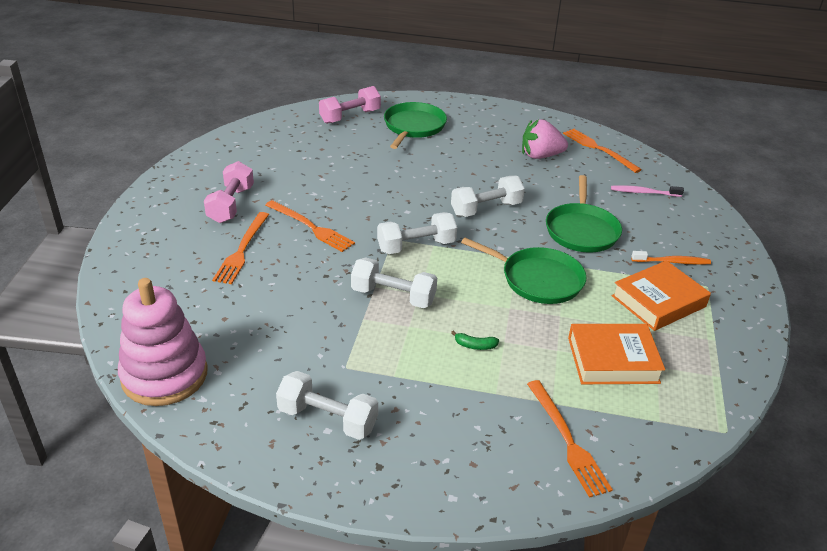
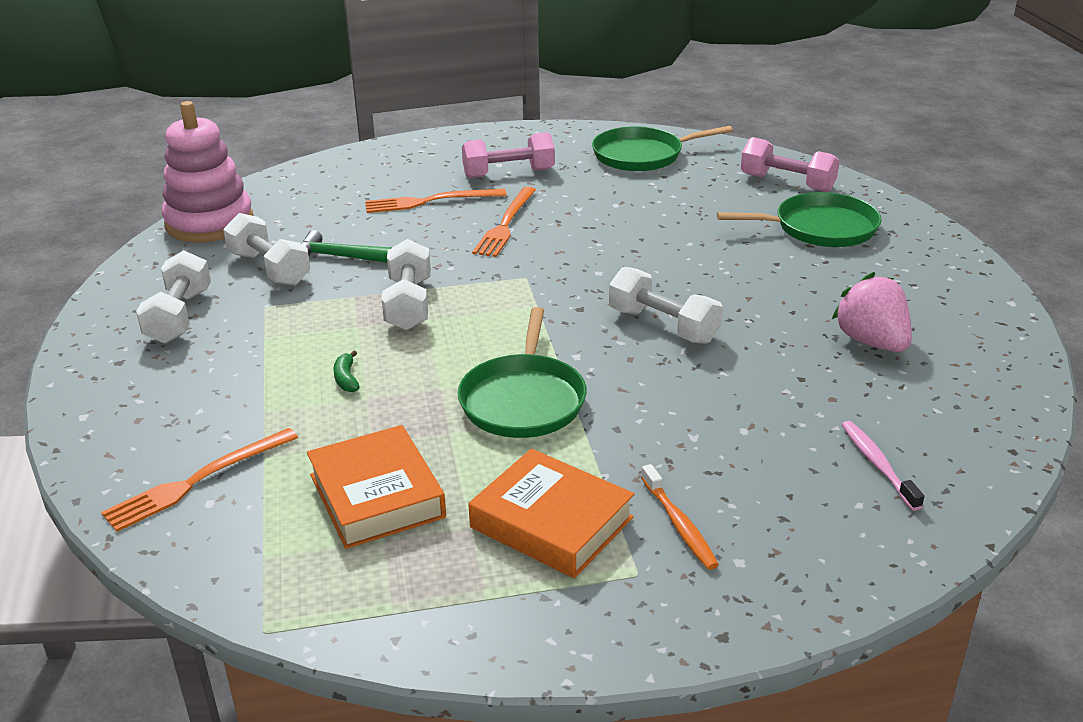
camera: 70 degrees right, 5 degrees down
white dumbbell [377,212,457,254] -> white dumbbell moved to [223,213,310,286]
green pan [546,175,622,253] -> green pan moved to [592,126,733,171]
orange fork [563,129,642,173] -> none
none -> green hammer [301,230,391,263]

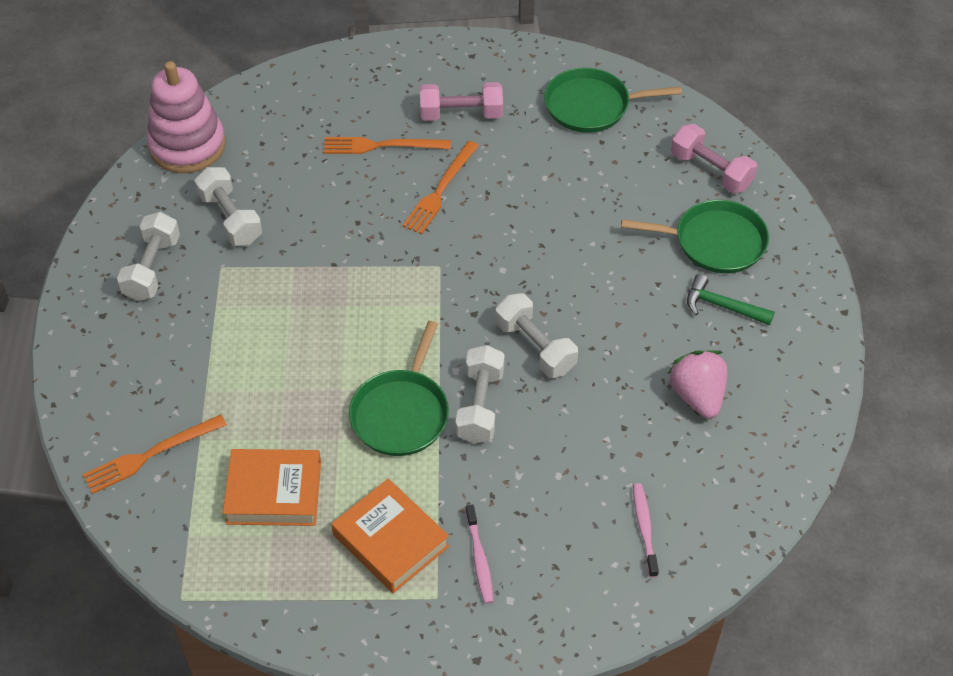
camera: 10 degrees right, 20 degrees up
green hammer [301,230,391,263] -> green hammer moved to [687,274,775,325]
orange book [307,425,446,549] -> orange book turned 75 degrees counterclockwise [223,449,321,526]
green banana [333,351,360,392] -> none
white dumbbell [382,239,431,331] -> white dumbbell moved to [455,345,505,444]
orange toothbrush [641,464,719,570] -> pink toothbrush [465,504,494,604]

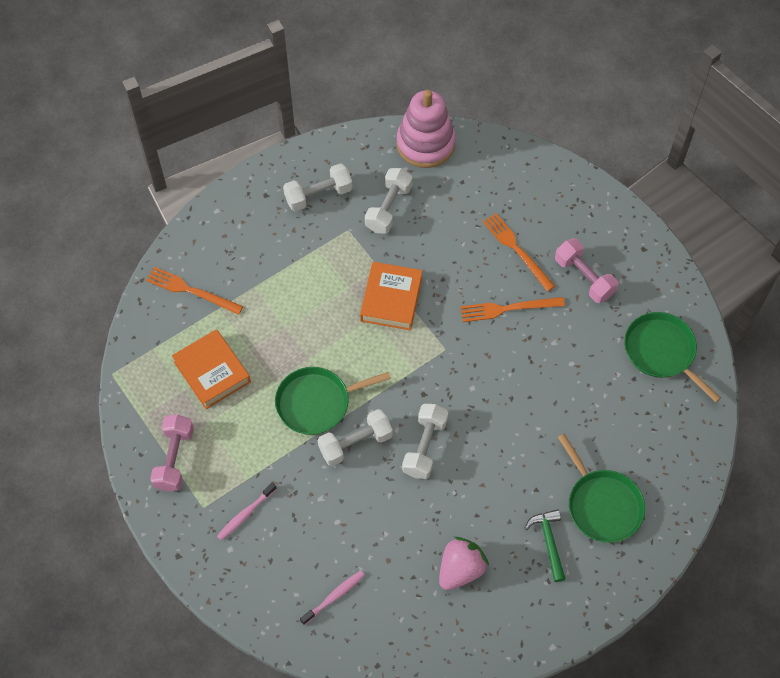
camera: 55 degrees right, 10 degrees up
orange book [331,479,449,593] -> orange book moved to [360,262,423,330]
pink dumbbell [671,124,757,193] -> pink dumbbell moved to [150,415,194,491]

